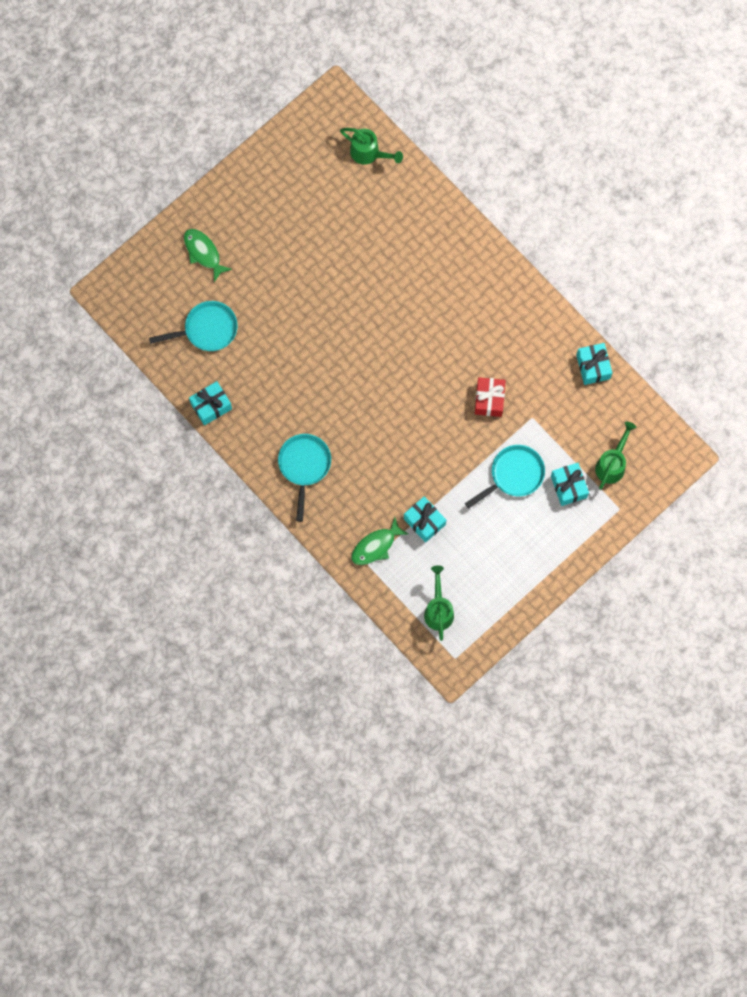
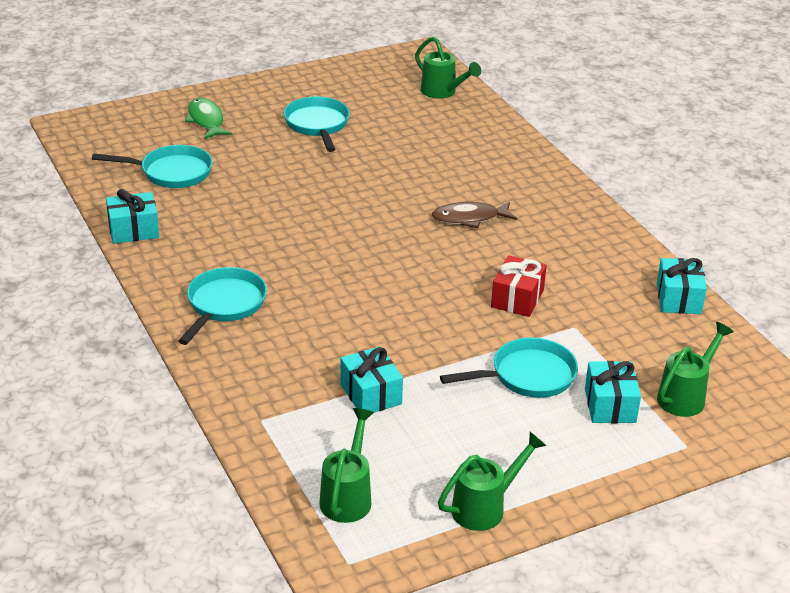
camera: 15 degrees right, 40 degrees down
green fish [351,517,408,565] -> none
none -> turquoise pan [284,96,350,152]
none -> brown fish [432,201,517,228]
none -> green watering can [438,432,547,531]

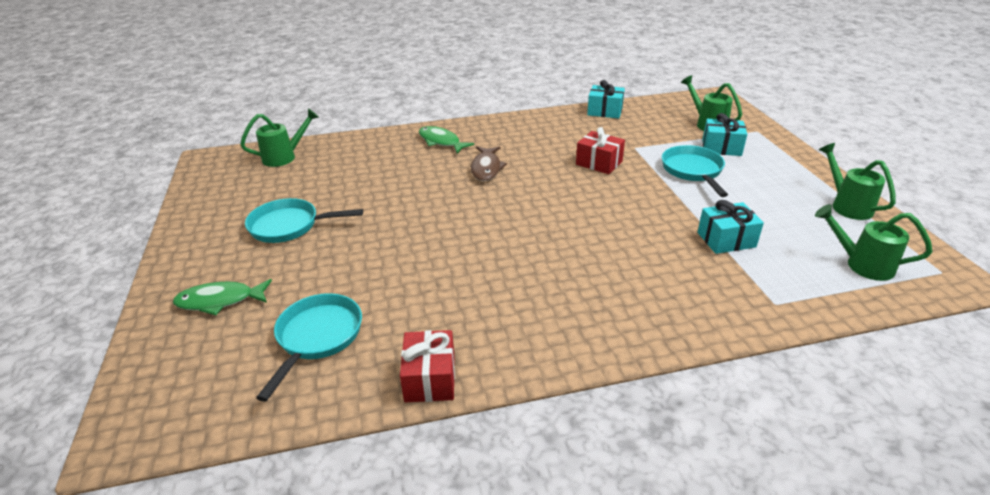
camera: 75 degrees left, 0 degrees up
turquoise gift [106,189,159,244] -> red gift [400,330,455,402]
turquoise pan [178,267,267,345] -> none
none -> green fish [419,126,474,153]

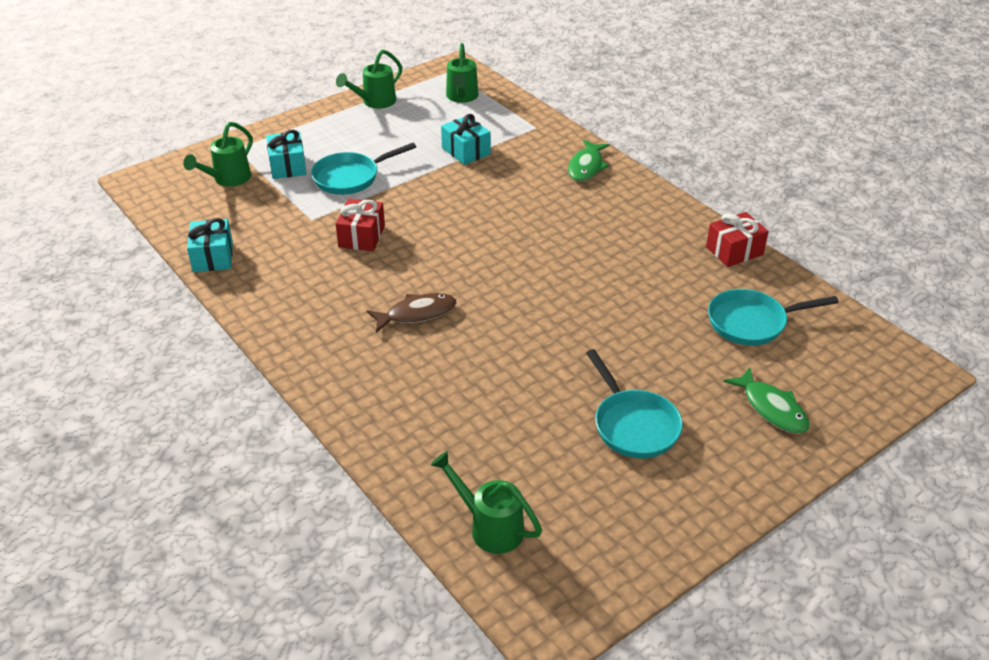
camera: 115 degrees left, 5 degrees up
green fish [419,126,474,153] -> green fish moved to [568,140,610,181]

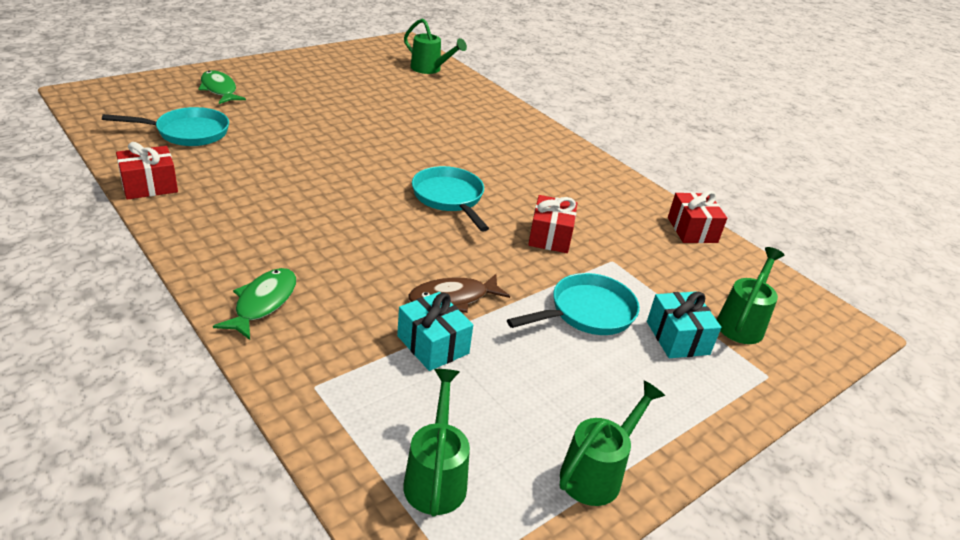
camera: 175 degrees right, 5 degrees down
turquoise gift [187,218,233,272] -> red gift [668,191,727,243]
brown fish [367,293,456,333] -> brown fish moved to [408,274,510,313]
turquoise pan [586,349,683,458] -> turquoise pan moved to [412,166,489,232]

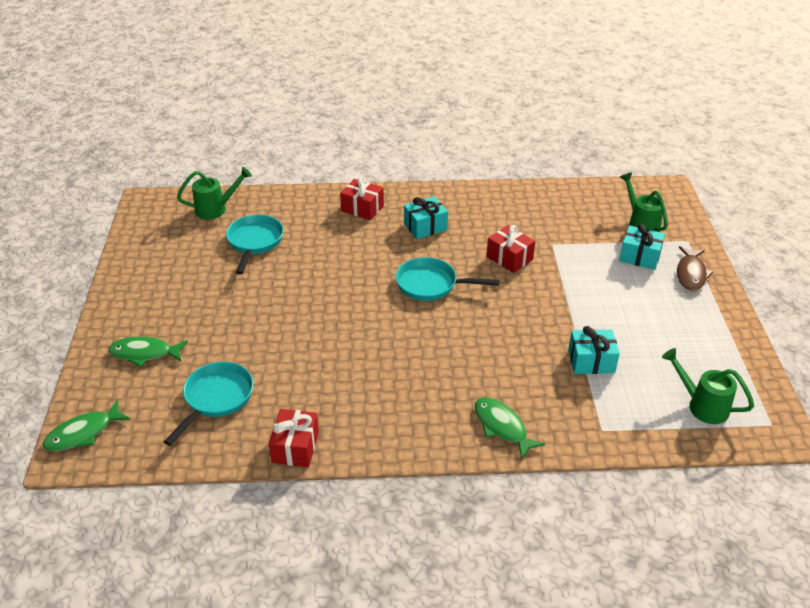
camera: 50 degrees left, 5 degrees up
brown fish [408,274,510,313] -> brown fish moved to [677,246,713,291]
turquoise pan [507,273,640,335] -> turquoise pan moved to [226,215,284,275]
green watering can [560,380,665,506] -> none
red gift [668,191,727,243] -> red gift moved to [340,177,384,220]
none -> green fish [43,400,130,451]
none -> turquoise gift [404,196,448,239]

